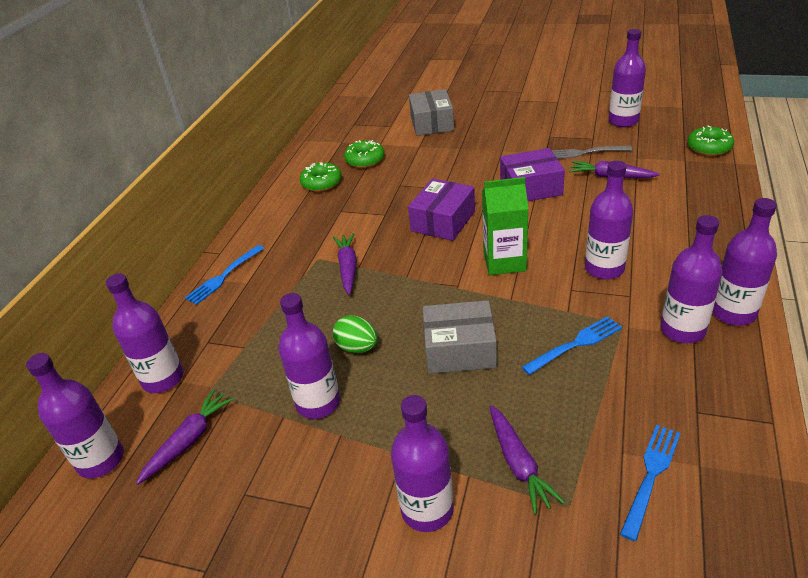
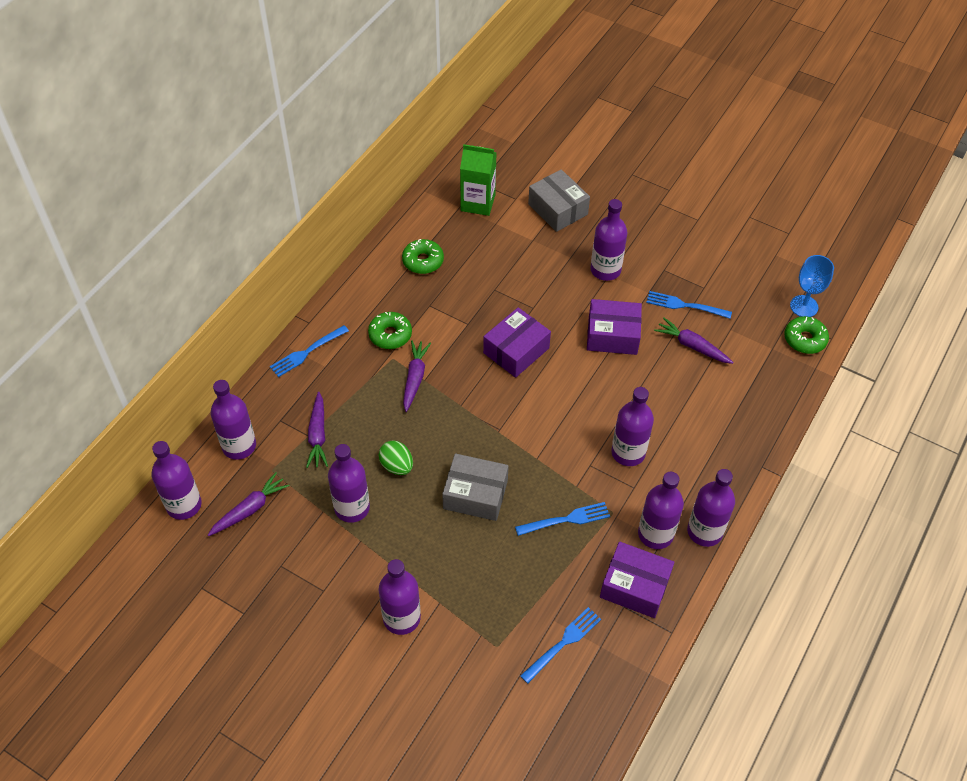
camera: 10 degrees right, 15 degrees up
green donut [344,140,385,168] -> green donut moved to [368,312,412,349]
grey box [409,89,454,136] -> grey box turned 45 degrees counterclockwise [528,169,590,232]
green carton [482,177,529,275] -> green carton moved to [460,144,497,216]
purple carrot [489,405,565,514] -> purple carrot moved to [306,392,328,468]
grey fork [552,146,632,159] -> blue fork [646,291,732,319]
purple bottle [609,29,646,127] -> purple bottle moved to [590,199,627,281]
none -> purple box [600,542,674,618]
none -> blue goblet [790,255,834,317]

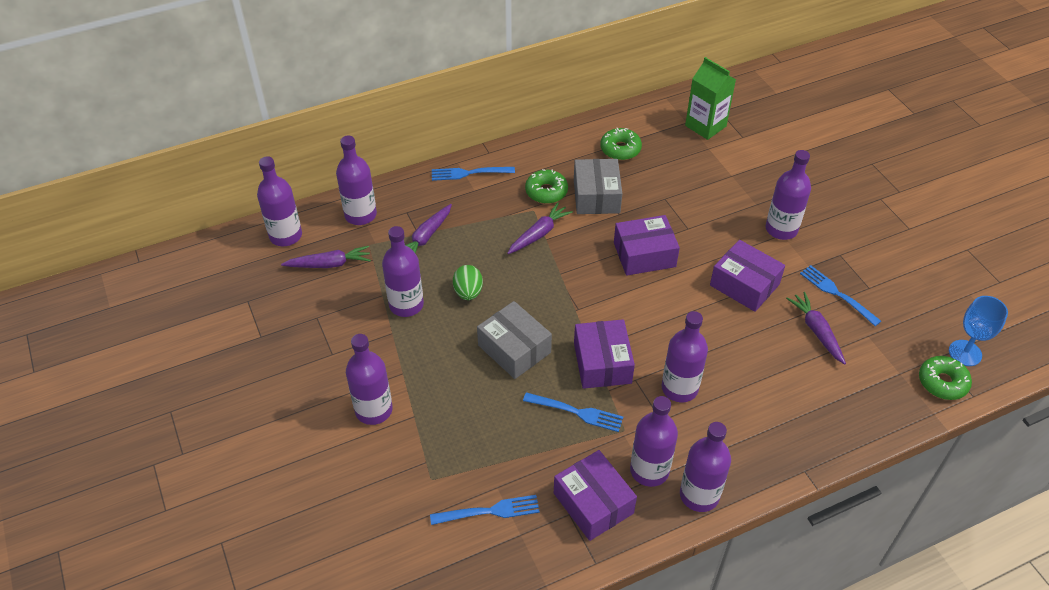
camera: 35 degrees right, 5 degrees down
grey box [528,169,590,232] -> grey box moved to [574,159,622,214]
none -> purple box [574,319,635,389]

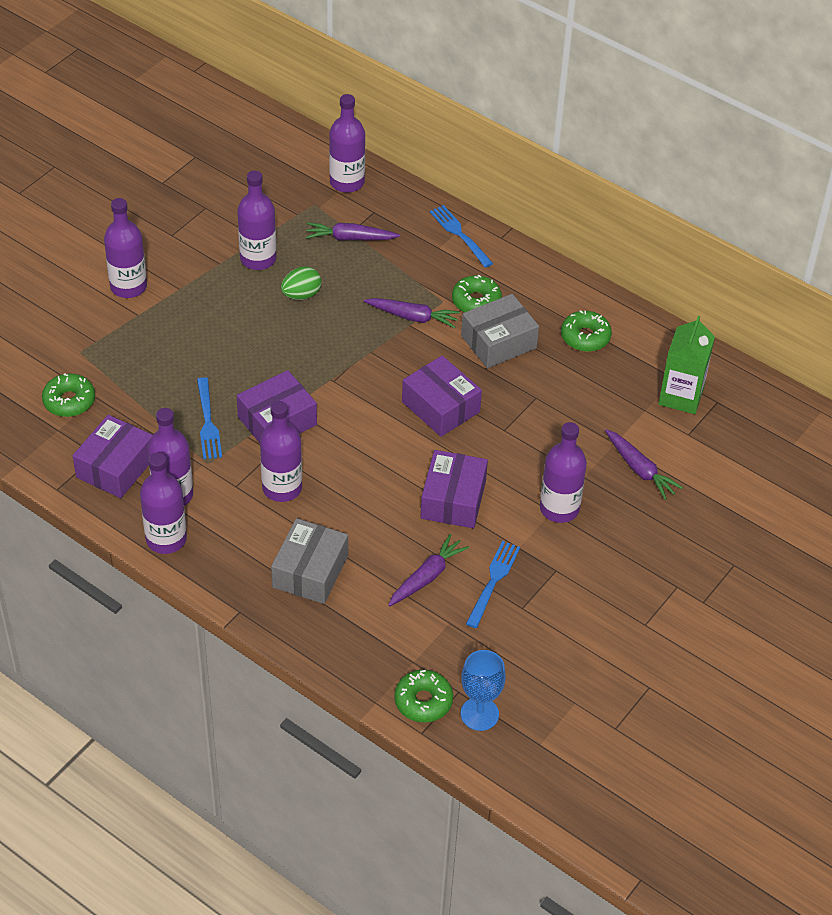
camera: 60 degrees right, 0 degrees up
purple bottle [257,156,302,246] -> none
purple carrot [281,246,371,268] -> purple carrot moved to [605,429,683,500]
blue fork [430,495,540,525] -> green donut [42,373,95,417]
grey box [477,301,552,379] -> grey box moved to [271,518,348,604]

